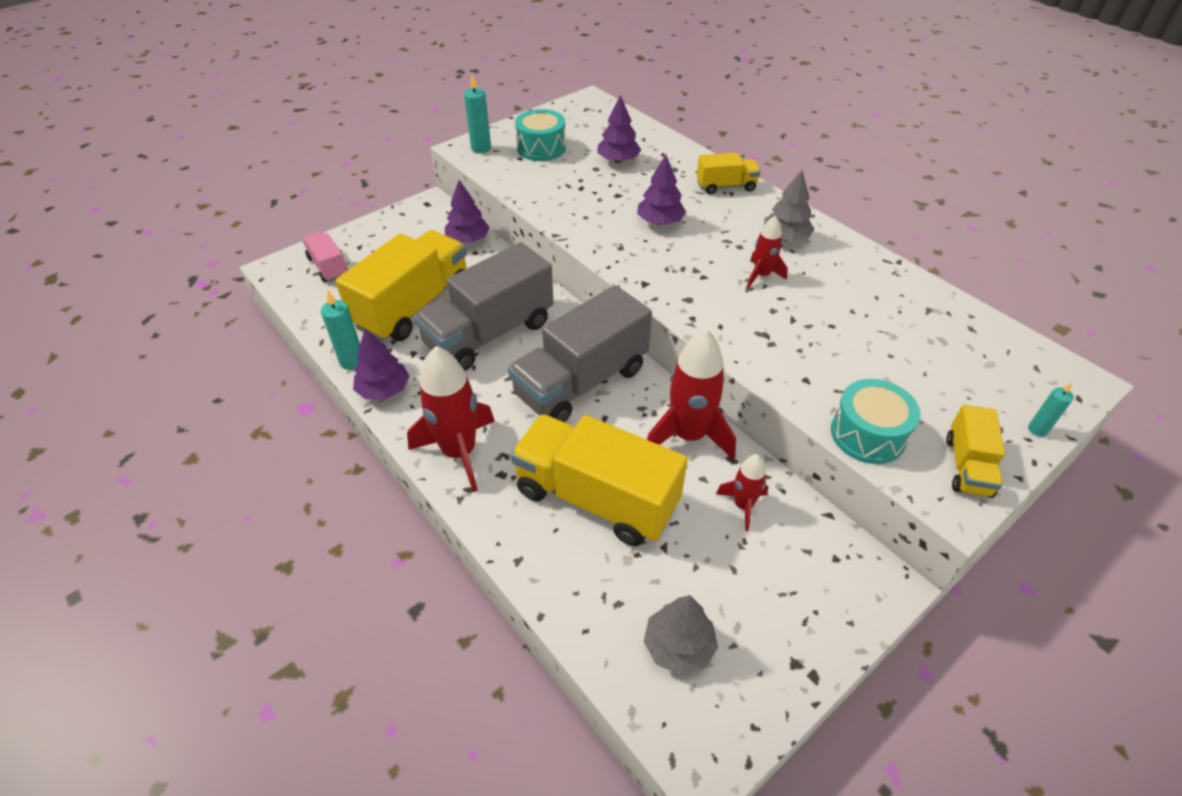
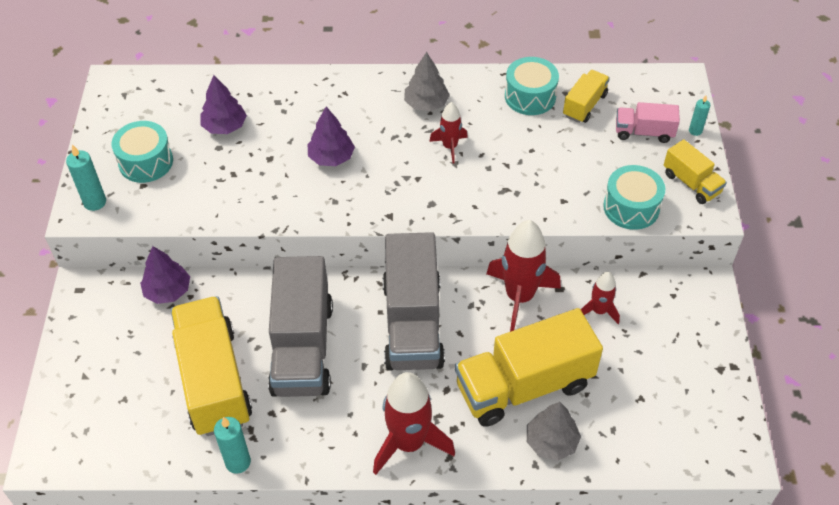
camera: 50 degrees left, 5 degrees up
pink truck [302,231,348,282] -> pink truck moved to [616,102,680,143]
purple tree [353,329,410,400] -> none
grey tree [644,595,718,675] -> grey tree moved to [527,402,581,461]
yellow truck [697,153,761,194] -> yellow truck moved to [563,70,610,123]
none -> turquoise drum [505,57,559,115]

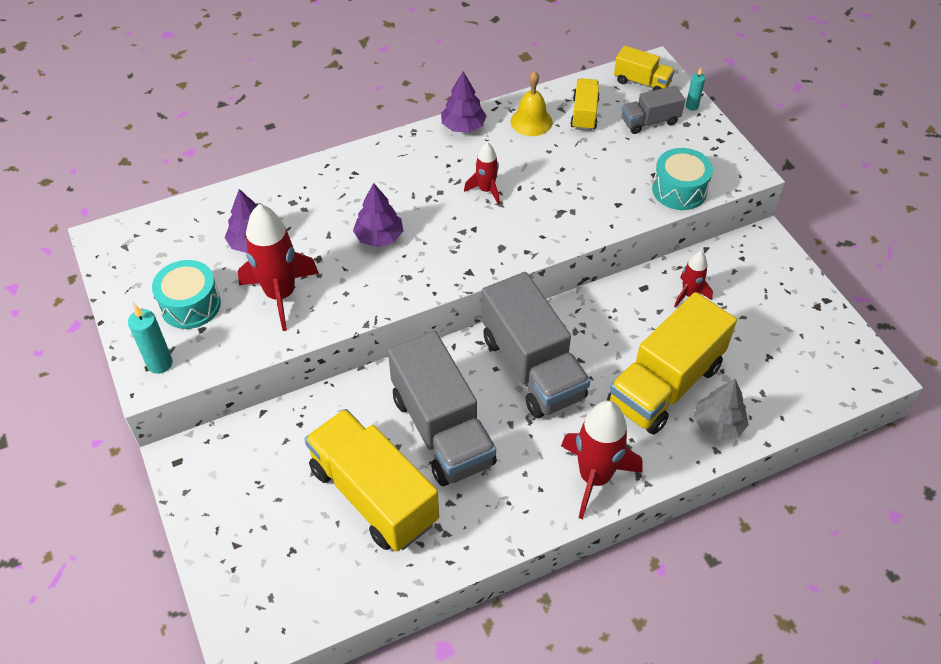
camera: 25 degrees left, 0 degrees up
purple tree [140,246,190,304] -> purple tree moved to [441,71,487,133]
turquoise candle [214,417,251,474] -> none
grey tree [404,52,450,112] -> none
red rocket [487,220,561,332] -> red rocket moved to [238,204,319,331]
turquoise drum [505,57,559,115] -> yellow bell [510,71,552,136]
pink truck [616,102,680,143] -> grey truck [622,86,685,134]
yellow truck [664,139,727,204] -> yellow truck moved to [614,46,675,91]

